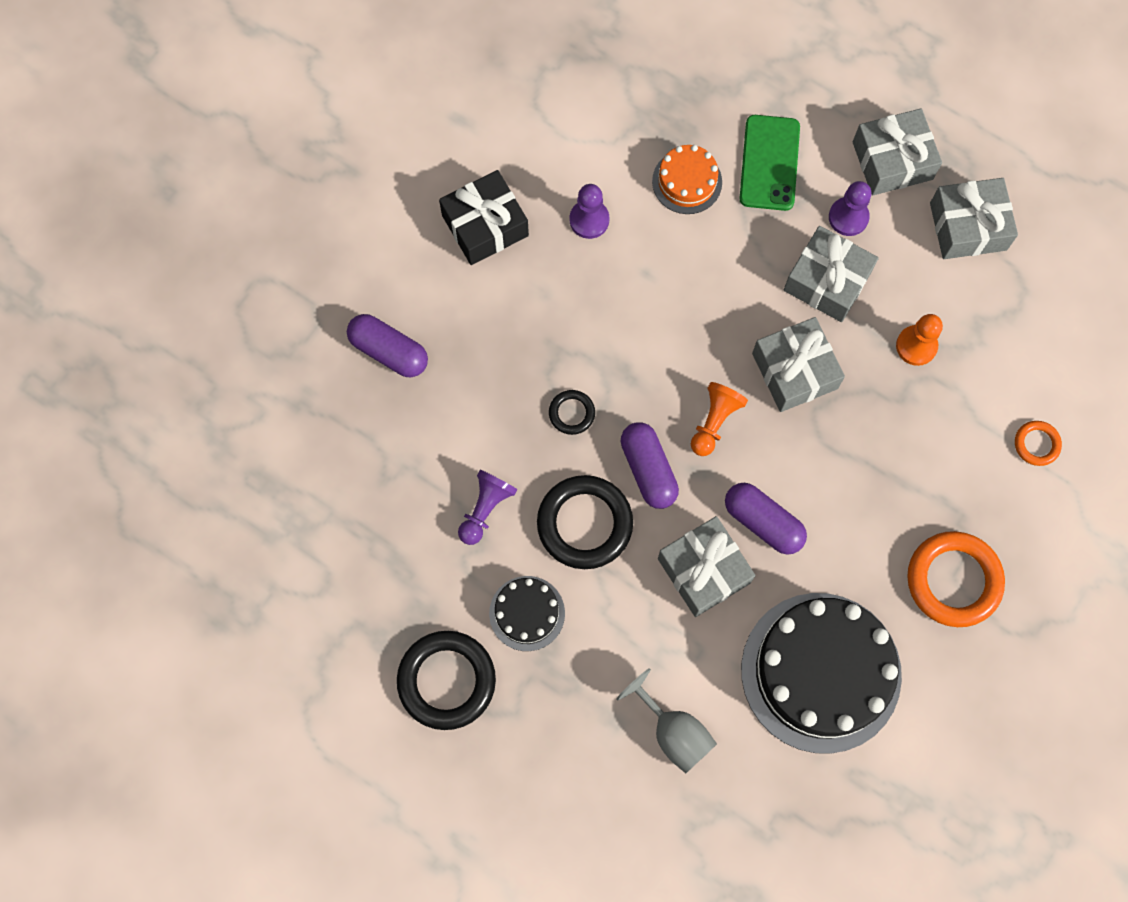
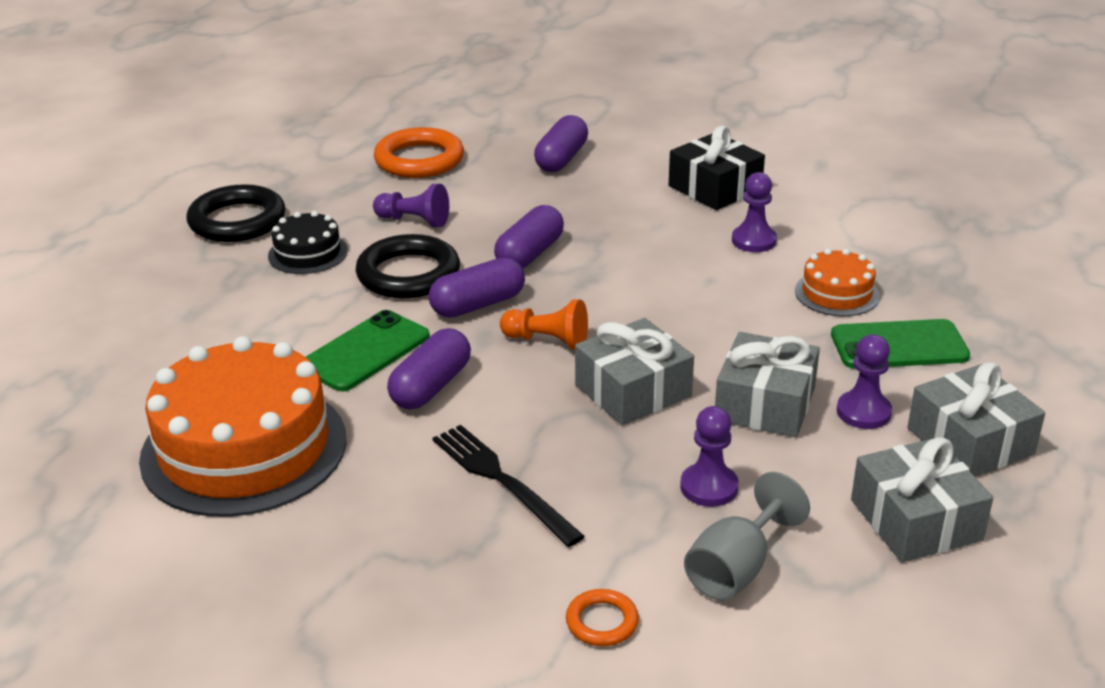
camera: 80 degrees right, 40 degrees down
black ring [549,390,595,435] -> purple capsule [494,205,564,268]
grey goblet [616,668,717,774] -> grey goblet moved to [684,472,810,601]
grey gift [658,516,756,617] -> green phone [306,310,430,391]
black cake [741,593,902,754] -> orange cake [139,336,347,517]
orange pawn [896,314,943,366] -> purple pawn [680,406,739,507]
orange ring [907,531,1005,627] -> orange ring moved to [374,127,464,178]
none -> black fork [433,425,585,547]

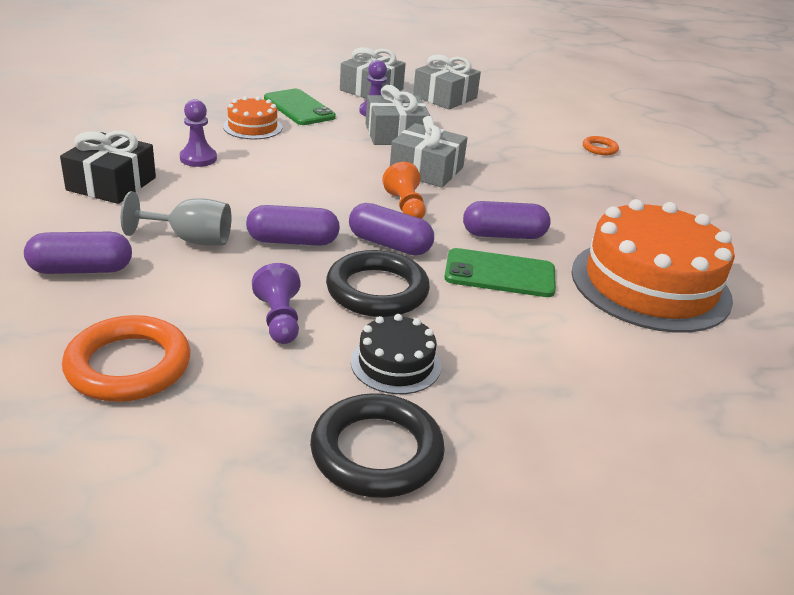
camera: 125 degrees left, 0 degrees up
black fork [433,425,585,547] -> none
purple pawn [680,406,739,507] -> none
grey goblet [684,472,810,601] -> grey goblet moved to [121,191,231,246]

